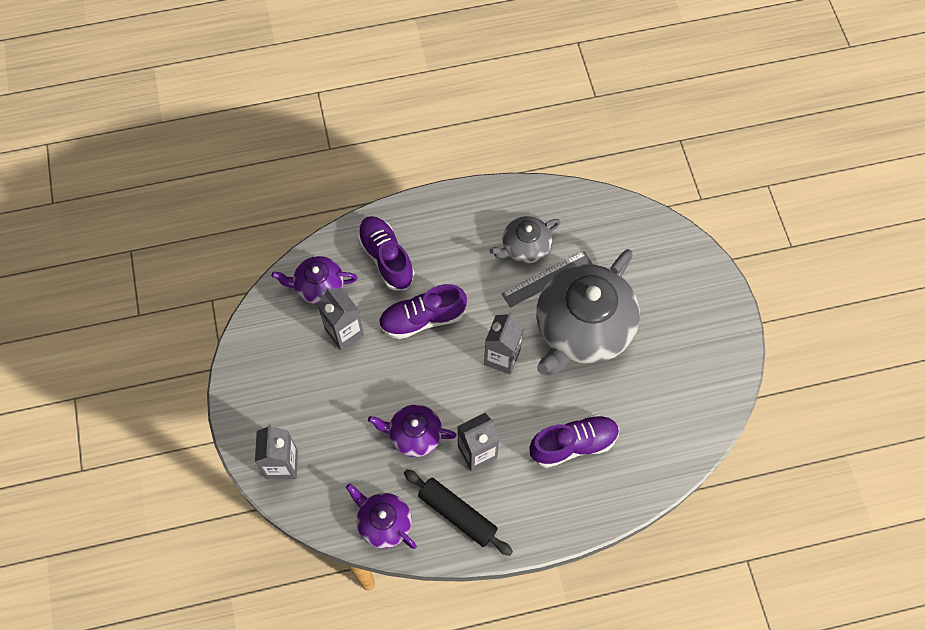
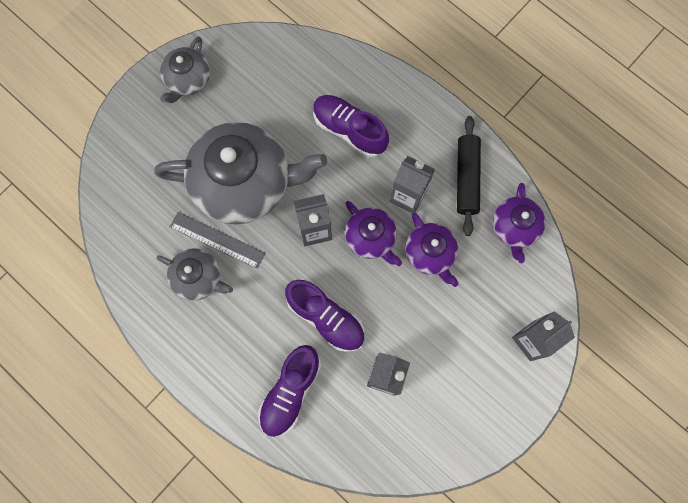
camera: 125 degrees left, 10 degrees up
purple teapot [272,256,357,304] -> purple teapot moved to [345,201,402,266]
none -> grey teapot [160,36,210,103]

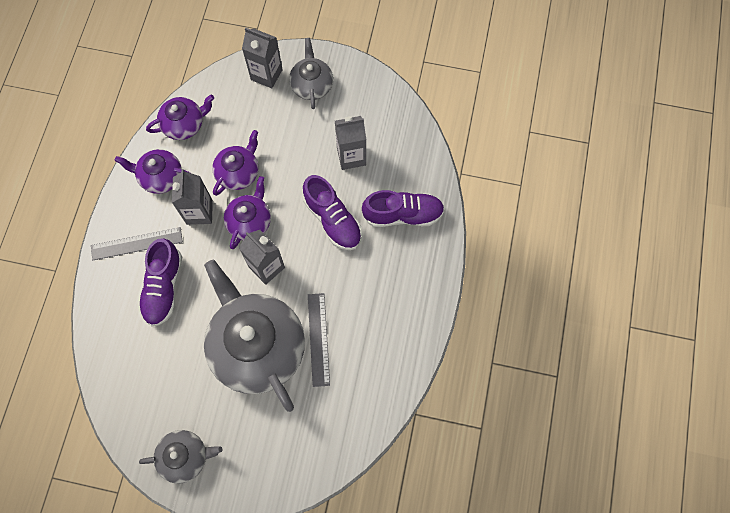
camera: 120 degrees left, 5 degrees down
grey teapot [157,248,233,301] -> grey teapot moved to [289,38,333,109]
purple shoe [285,280,365,352] -> purple shoe turned 135 degrees clockwise [303,175,362,250]
black rolling pin [457,116,481,236] -> purple teapot [115,149,190,194]
none -> grey ruler [91,227,183,260]

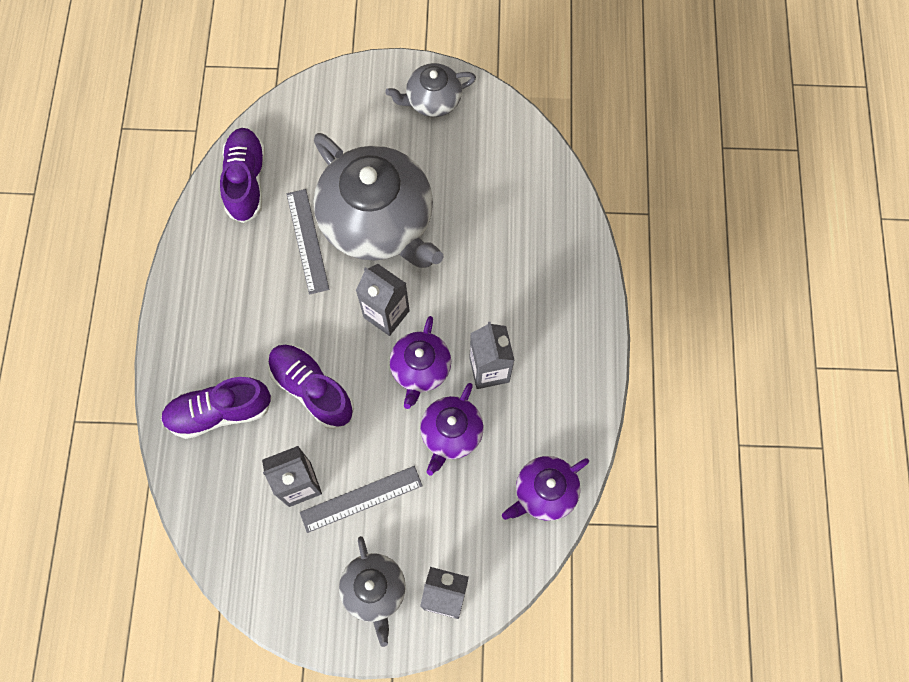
camera: 170 degrees right, 0 degrees up
grey ruler [91,227,183,260] -> grey ruler moved to [300,466,423,533]
purple teapot [115,149,190,194] -> none
purple shoe [138,238,182,326] -> purple shoe moved to [220,128,265,223]

